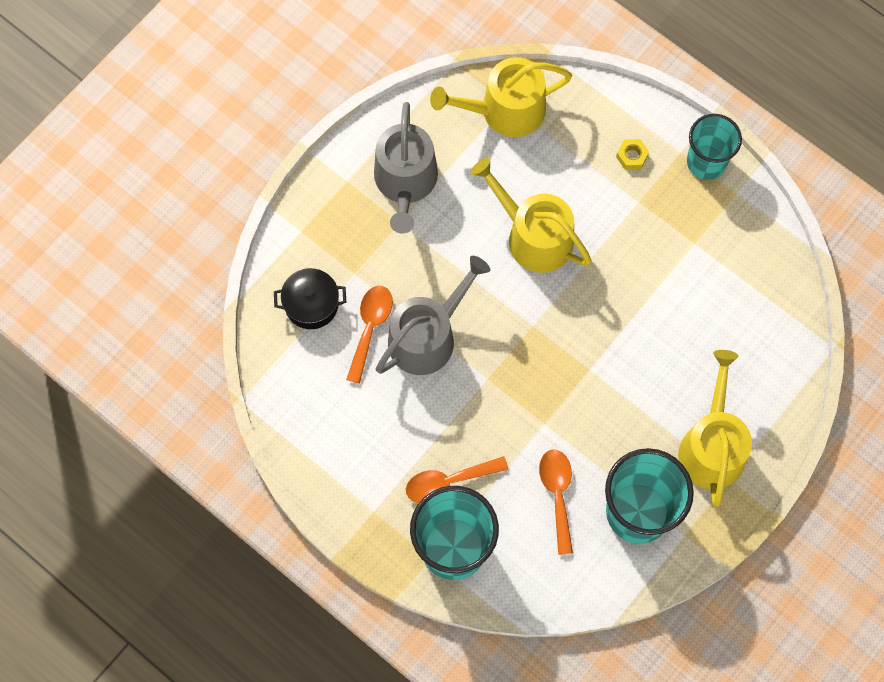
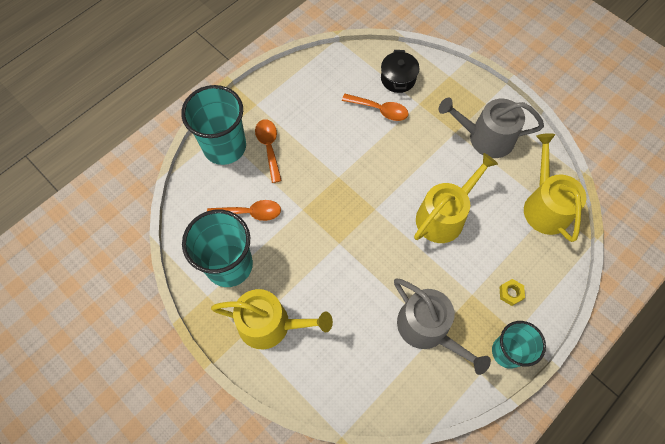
camera: 95 degrees right, 5 degrees down
grey watering can [376,256,490,375] -> grey watering can moved to [394,279,491,375]

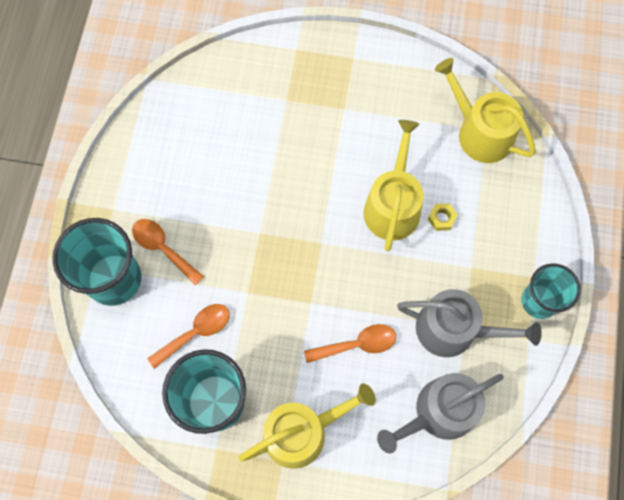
camera: 35 degrees left, 5 degrees up
orange spoon [342,94,408,121] -> orange spoon moved to [304,324,396,363]
black pot [381,50,419,93] -> none
grey watering can [439,98,544,158] -> grey watering can moved to [377,373,504,453]
yellow nut [499,279,525,306] -> yellow nut moved to [428,203,458,231]

